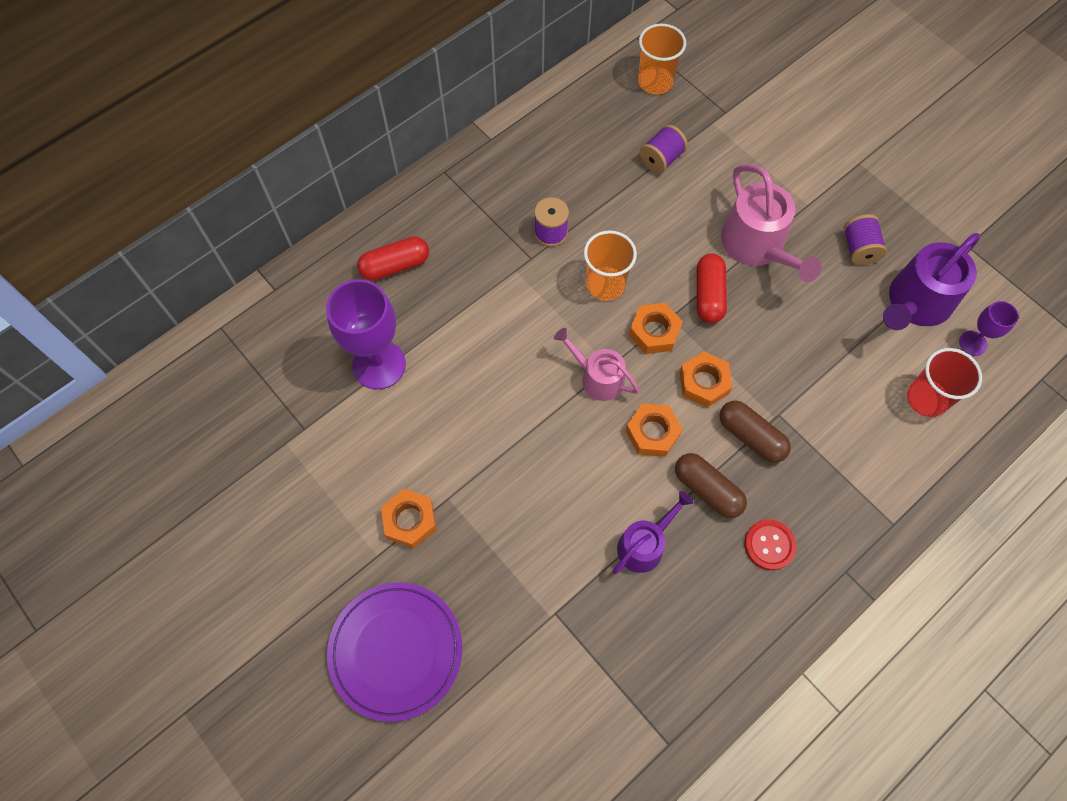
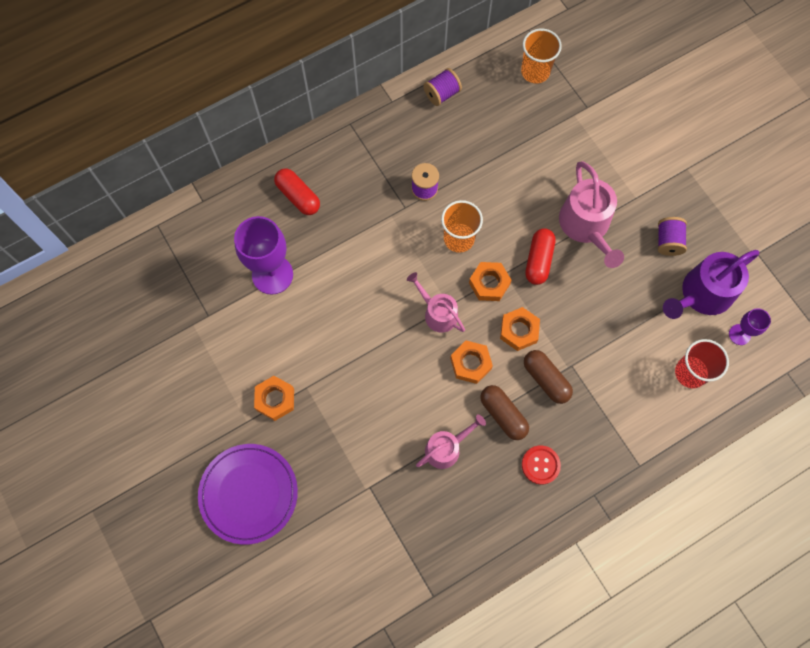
camera: 10 degrees right, 5 degrees up
red capsule [357,236,429,281] -> red capsule turned 60 degrees clockwise [274,168,320,215]
purple watering can [613,491,693,574] -> pink watering can [416,415,486,469]
purple spool [640,125,688,173] -> purple spool moved to [423,68,462,106]

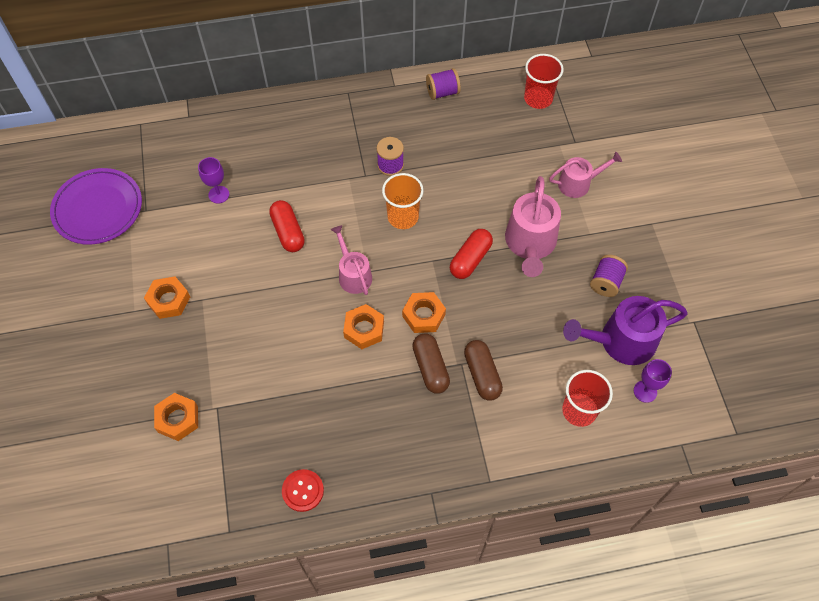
camera: 20 degrees right, 10 degrees down
purple plate [198,444,298,545] -> purple plate moved to [50,168,142,245]
purple goblet [234,216,293,295] -> purple goblet [198,157,229,204], size x0.52
red capsule [274,168,320,215] -> red capsule moved to [269,200,305,252]
pink watering can [416,415,486,469] -> pink watering can moved to [549,152,622,198]
orange nut [469,262,512,301] -> orange nut moved to [154,393,198,441]
brown capsule [480,385,529,440] -> brown capsule moved to [464,340,503,401]
orange cup [521,29,562,84] -> red cup [524,54,564,109]
red button [522,445,561,485] -> red button moved to [282,469,324,512]

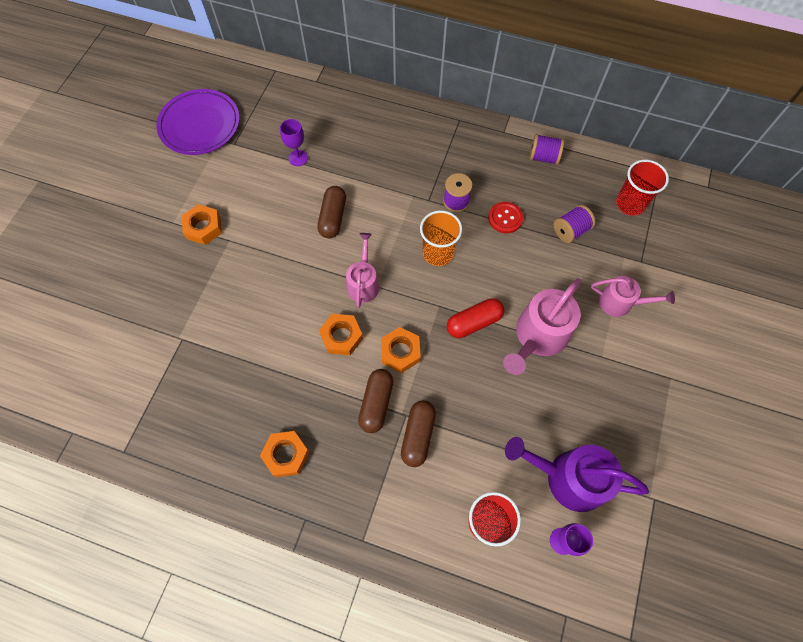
camera: 30 degrees right, 5 degrees up
orange nut [154,393,198,441] -> orange nut moved to [260,431,310,477]
red capsule [269,200,305,252] -> brown capsule [317,186,346,238]
red button [282,469,324,512] -> red button moved to [488,202,523,233]
purple spool [590,255,628,297] -> purple spool moved to [554,205,595,243]

